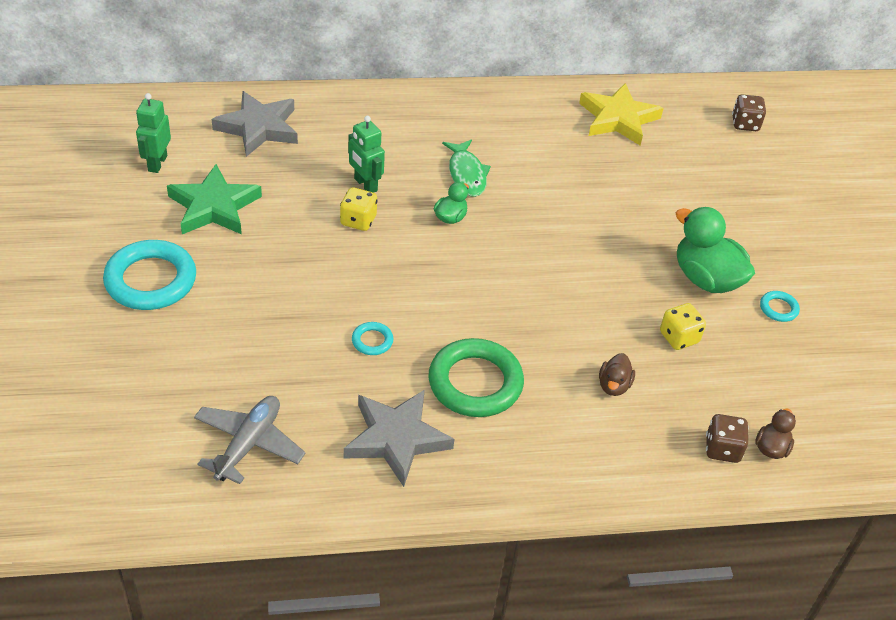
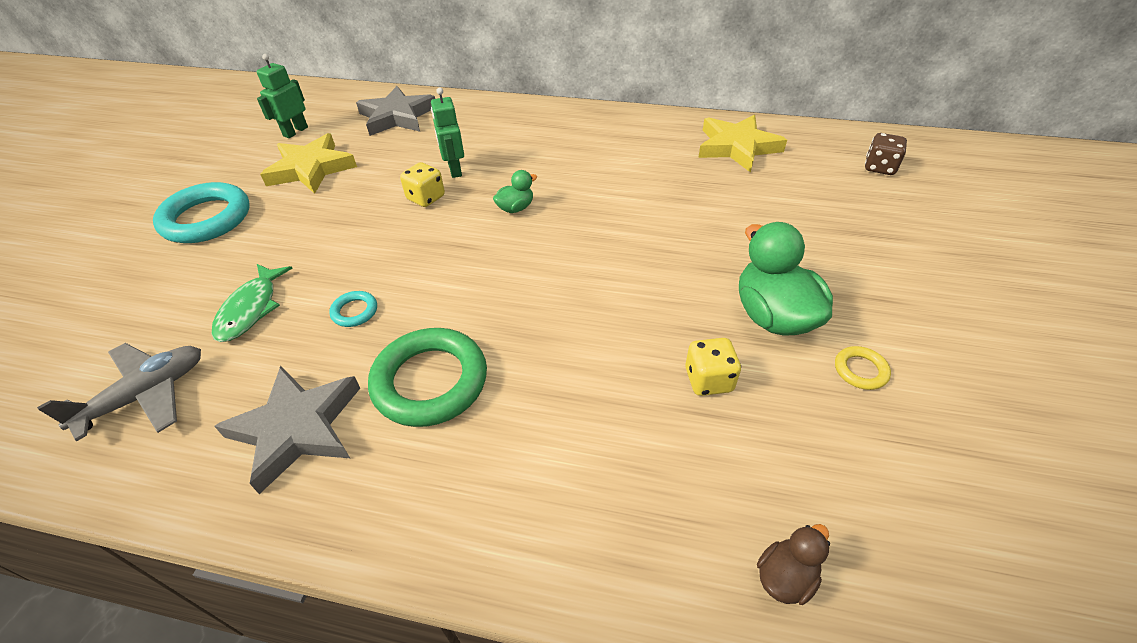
camera: 25 degrees right, 0 degrees up
green star [167,164,262,234] -> yellow star [260,133,357,194]
green fish [442,140,491,197] -> green fish moved to [211,264,293,342]
brown duck [599,353,635,396] -> none
brown dice [706,414,749,463] -> none
turquoise ring [760,291,800,322] -> yellow ring [835,346,891,390]

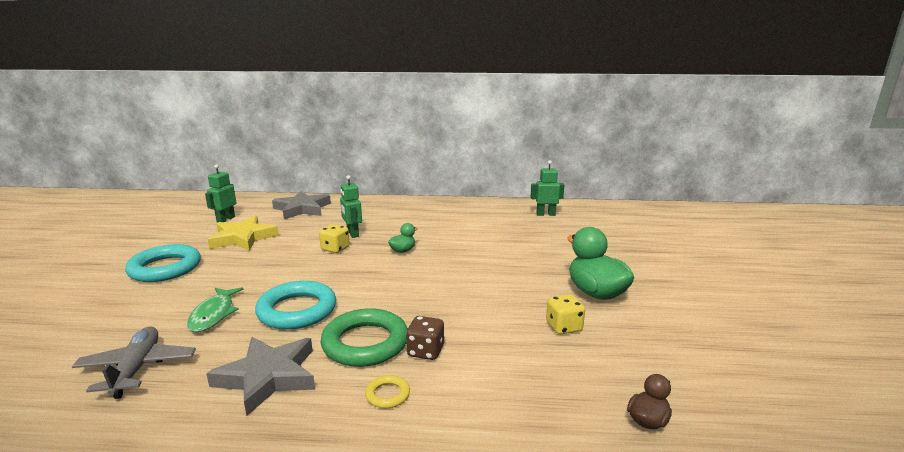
camera: 10 degrees left, 25 degrees down
grey plane [37,343,201,441] -> grey plane turned 45 degrees counterclockwise [72,326,196,399]
turquoise ring [329,291,377,327] -> turquoise ring [255,281,336,330], size x2.24
yellow star [698,115,787,173] -> green robot [531,160,564,216]
yellow ring [835,346,891,390] -> yellow ring moved to [365,375,410,408]
brown dice [865,133,907,175] -> brown dice moved to [406,316,444,360]

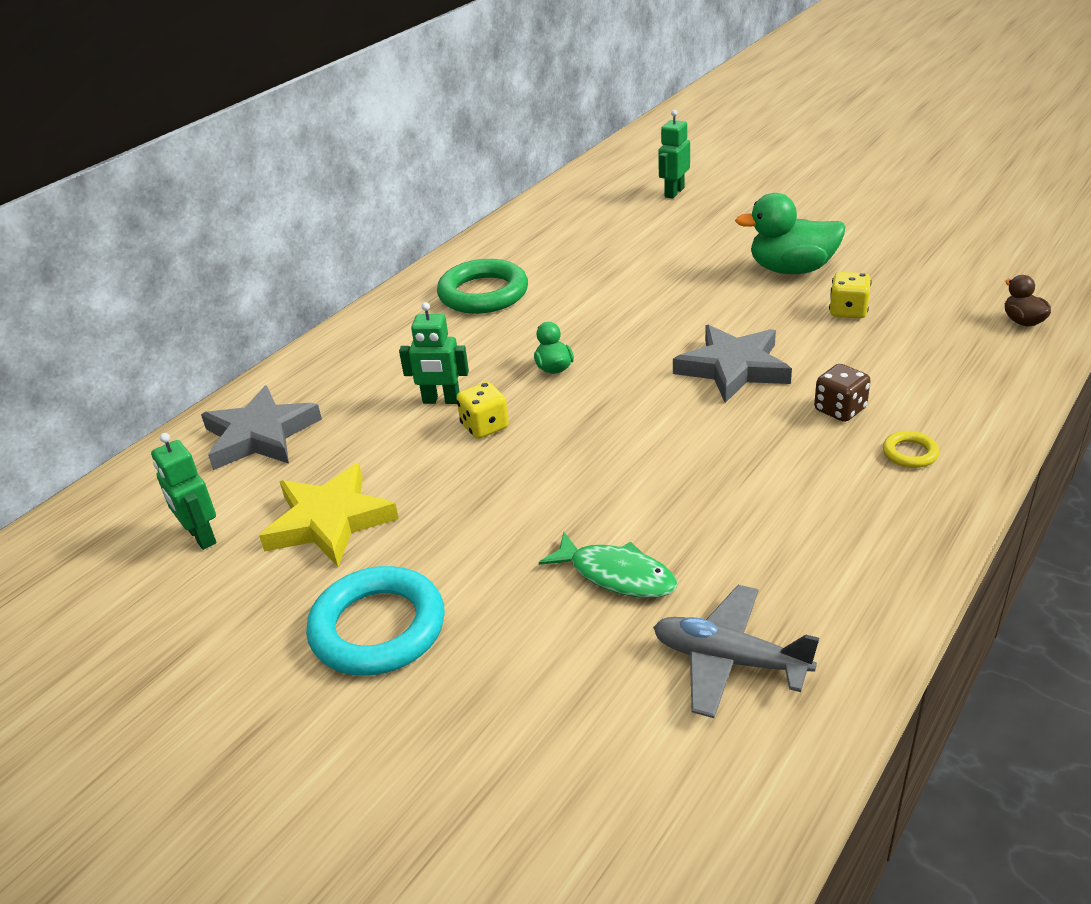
camera: 55 degrees left, 15 degrees up
grey star [206,337,315,416] -> grey star moved to [673,325,792,403]
turquoise ring [255,281,336,330] -> none
green ring [320,308,408,367] -> green ring moved to [437,259,528,314]
green robot [531,160,564,216] -> green robot moved to [658,110,690,199]

